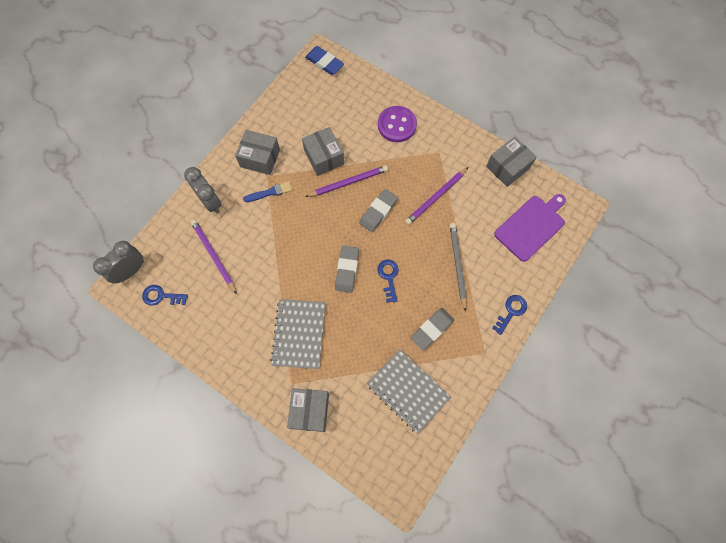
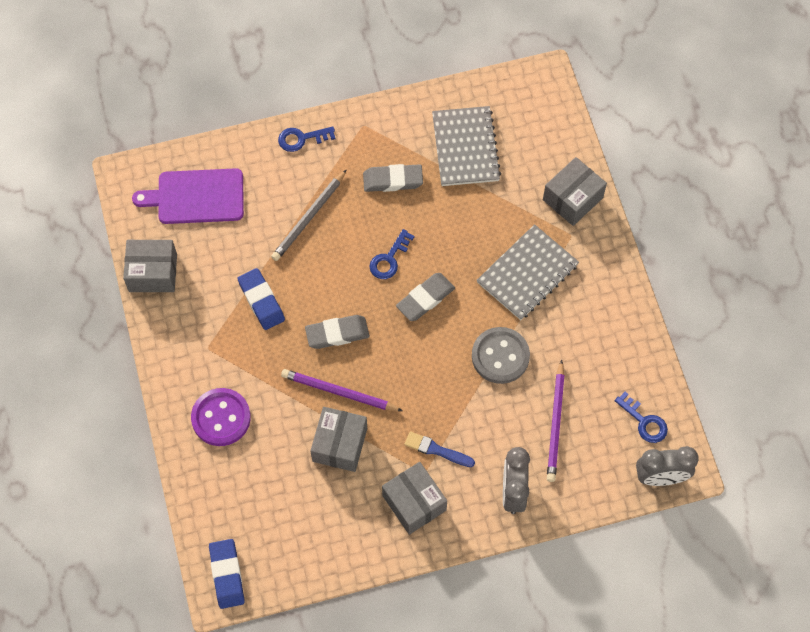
camera: 140 degrees left, 5 degrees down
purple pencil [405,167,468,225] -> blue eraser [237,268,285,330]
none -> grey button [472,327,530,384]

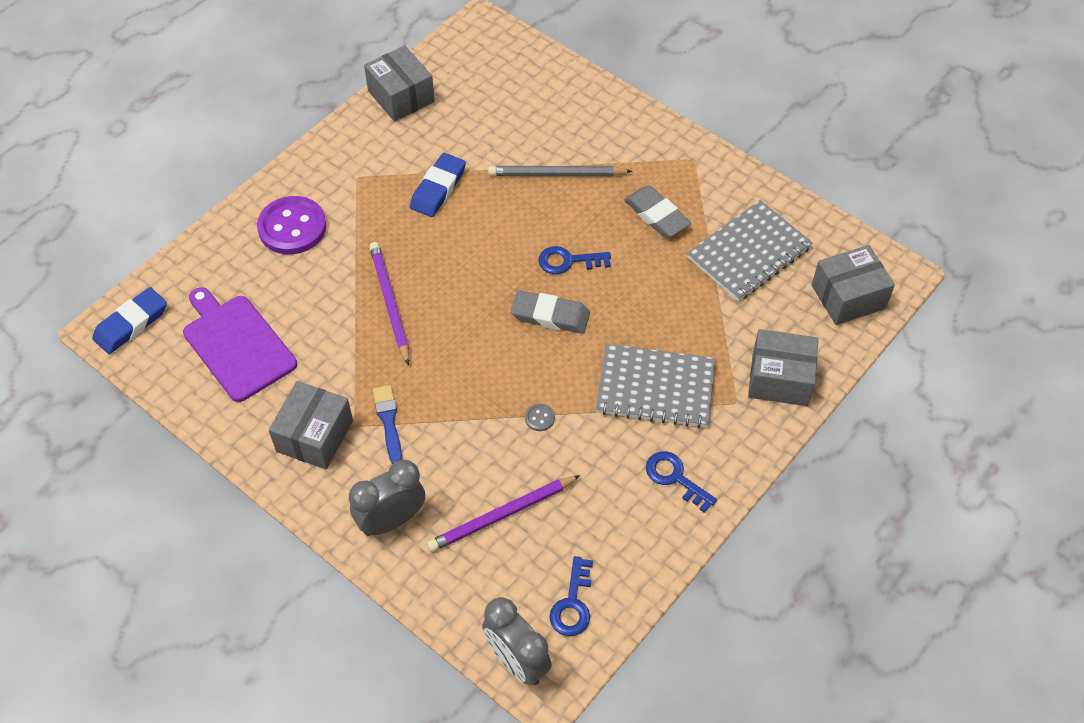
camera: 55 degrees right, 10 degrees down
purple cutting board [132,168,244,224] -> purple cutting board moved to [183,287,297,402]
blue key [278,126,335,152] -> blue key moved to [646,451,717,513]
grey eraser [305,315,370,349] -> none
grey box [310,407,367,472] -> grey box moved to [812,245,895,325]
grey button [472,327,530,384] -> grey button [525,404,555,431], size x0.40

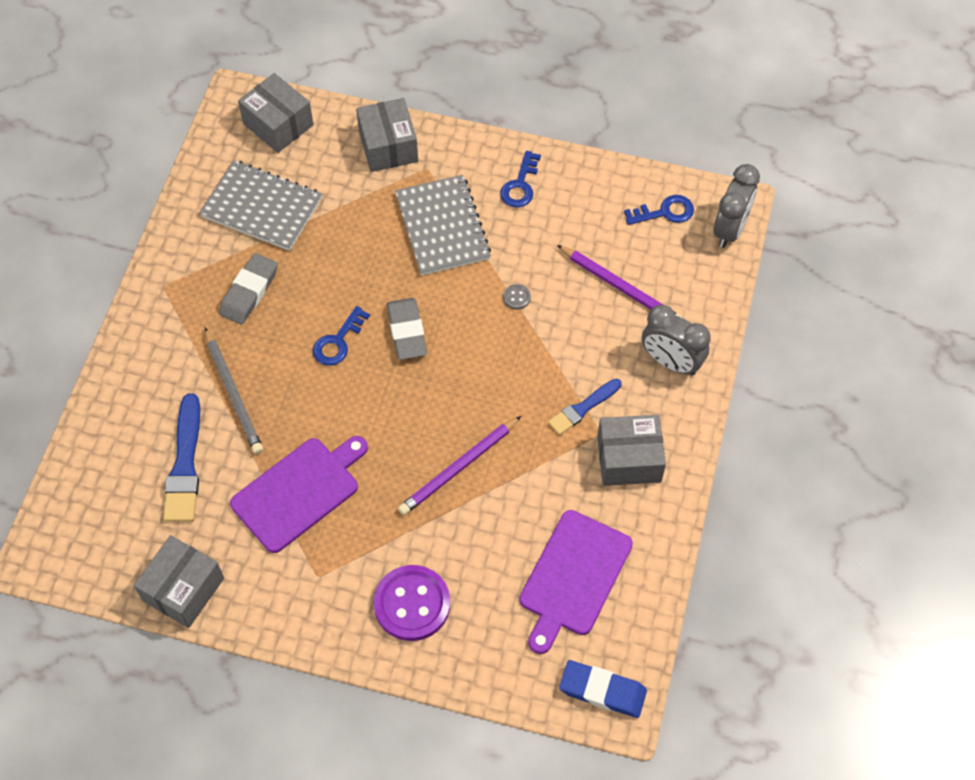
camera: 115 degrees left, 5 degrees up
blue eraser [410,153,466,217] -> purple cutting board [230,436,368,553]
blue key [538,246,611,274] -> blue key turned 60 degrees clockwise [313,306,370,366]
none -> blue brush [163,393,200,522]

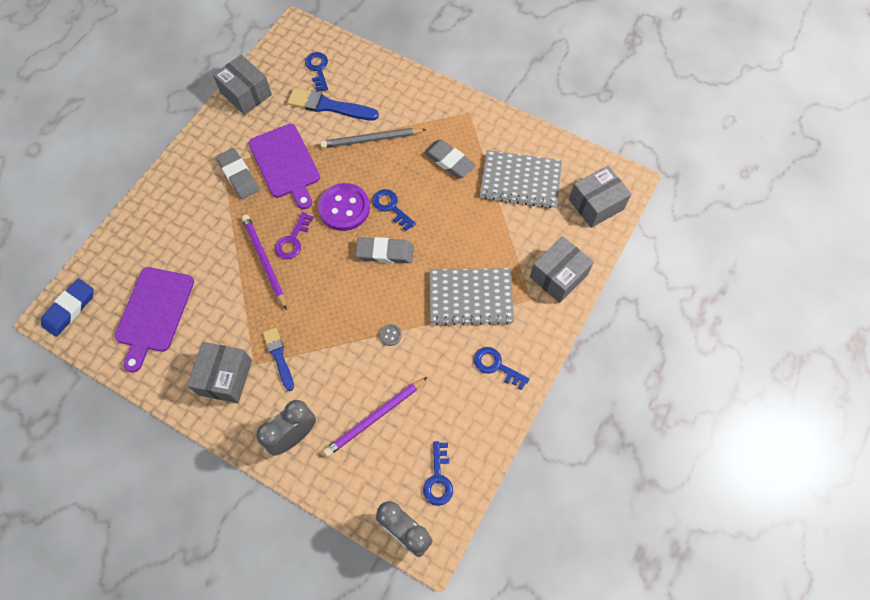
camera: 105 degrees right, 5 degrees up
grey notebook [199,160,322,251] -> grey notebook turned 60 degrees clockwise [480,150,562,208]
grey box [356,98,418,172] -> grey box turned 45 degrees counterclockwise [530,236,594,303]
purple button [373,565,450,641] -> purple button moved to [318,183,370,231]
purple cutting board [519,510,633,654] -> purple cutting board turned 120 degrees counterclockwise [114,267,194,372]
none -> grey eraser [216,148,259,199]
none -> purple key [275,212,314,259]
none -> blue key [305,52,328,92]

